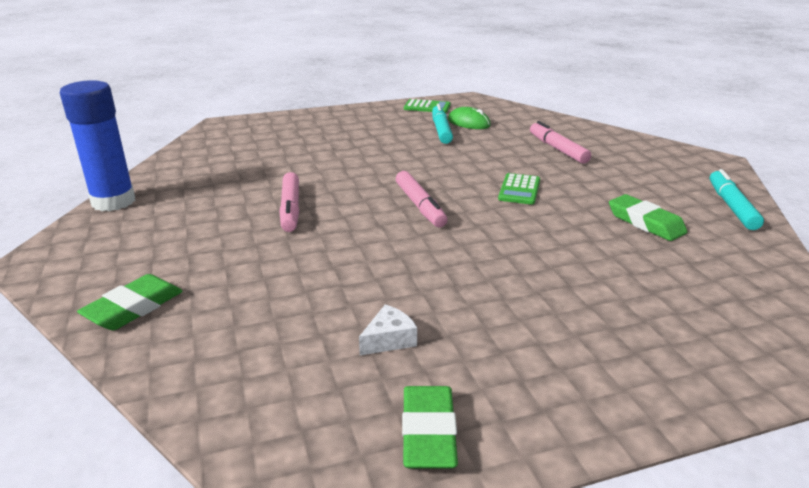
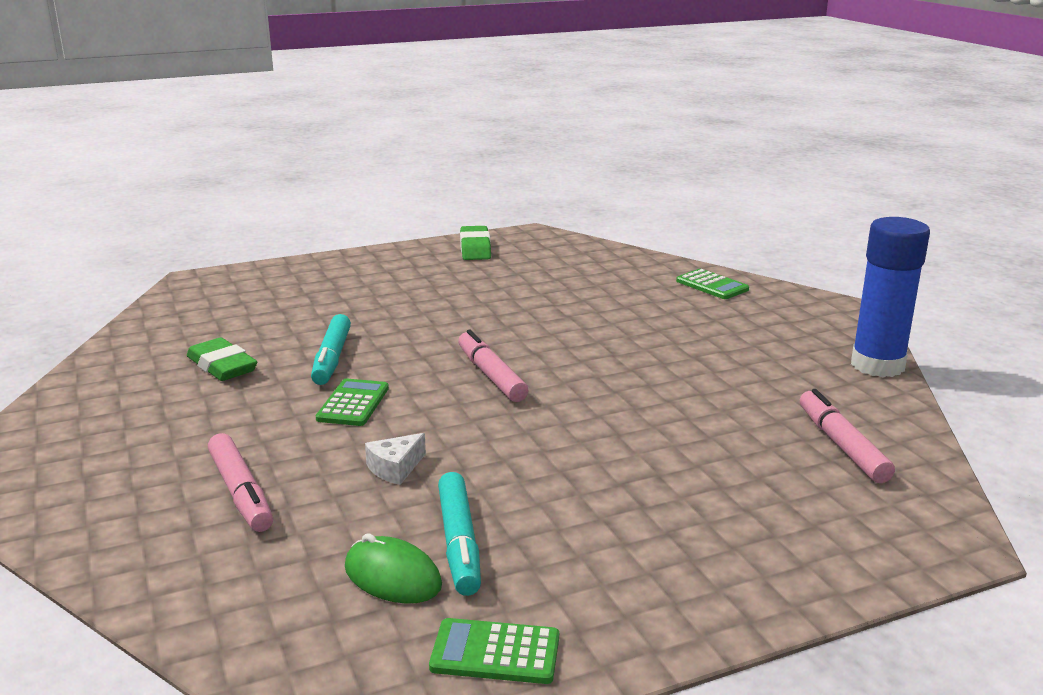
camera: 175 degrees right, 5 degrees down
green eraser [77,274,183,330] -> green calculator [676,269,749,299]
pink marker [279,172,299,232] -> pink marker moved to [800,389,895,483]
white cheese [359,304,417,355] -> white cheese moved to [365,433,426,485]
turquoise marker [710,169,764,230] -> turquoise marker moved to [311,314,351,385]

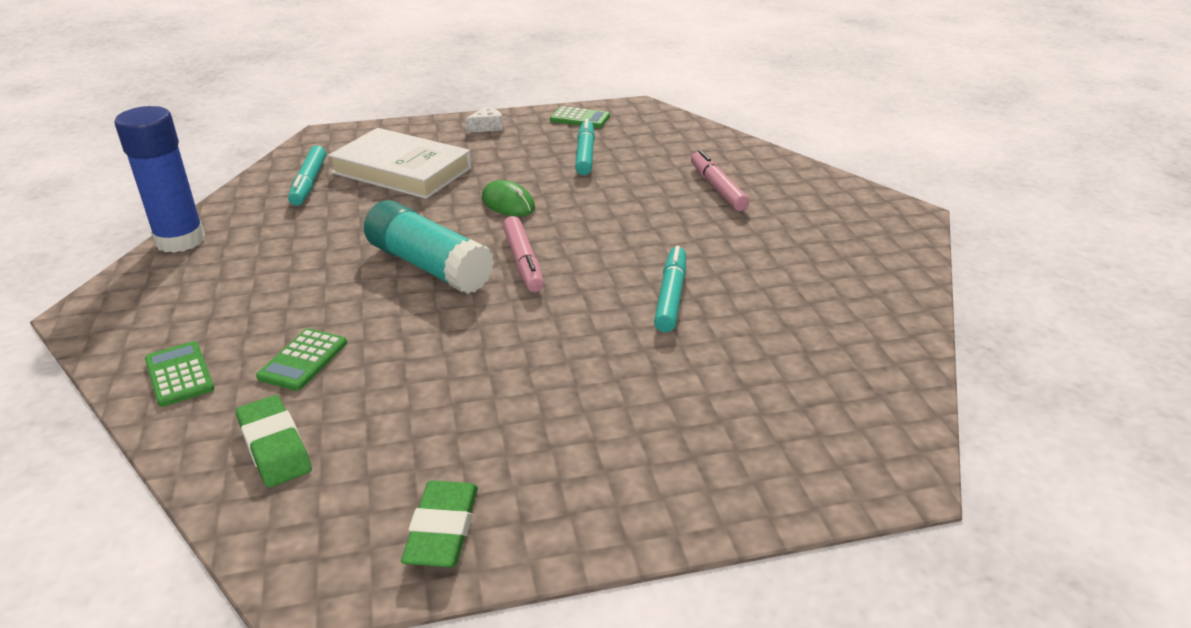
camera: 170 degrees left, 10 degrees up
green eraser [187,337,257,381] -> green eraser moved to [236,395,312,487]
green calculator [316,379,389,426] -> green calculator moved to [256,328,347,391]
green mouse [345,533,442,604] -> green mouse moved to [482,180,535,216]
white cheese [365,433,426,485] -> white cheese moved to [465,106,503,133]
pink marker [800,389,895,483] -> turquoise marker [288,145,326,206]
none -> white book [328,128,472,199]
none -> turquoise glue stick [364,200,494,294]

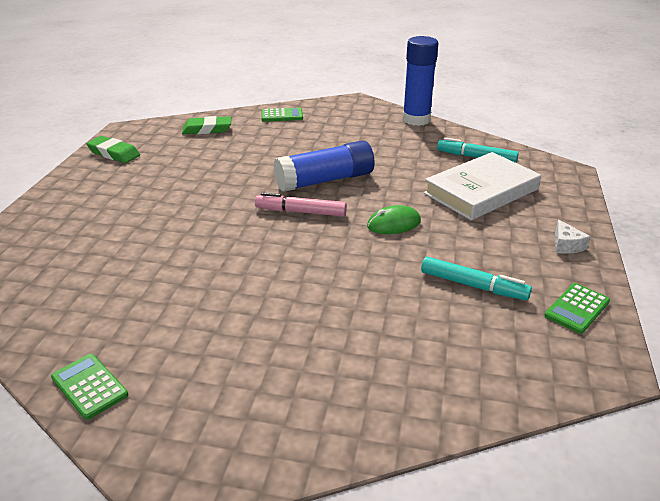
camera: 115 degrees right, 0 degrees up
green calculator [256,328,347,391] -> green calculator moved to [51,354,128,420]
turquoise glue stick [364,200,494,294] -> blue glue stick [274,140,375,192]
turquoise marker [654,246,686,332] -> none
pink marker [691,150,749,211] -> none

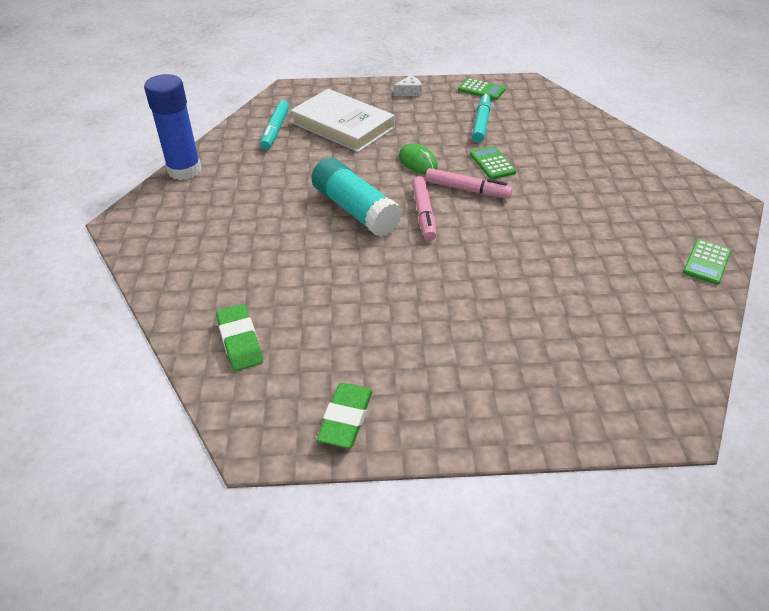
camera: 105 degrees left, 10 degrees up
green calculator [261,108,303,122] -> green calculator moved to [470,146,517,179]
blue glue stick [274,140,375,192] -> turquoise glue stick [311,157,402,237]
none -> pink marker [425,168,513,198]

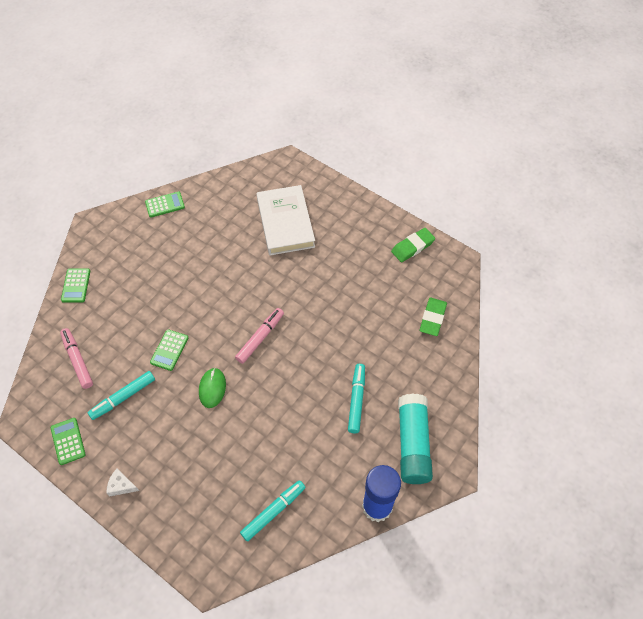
camera: 140 degrees left, 15 degrees up
white book [290,89,395,152] -> white book moved to [257,185,315,255]
turquoise glue stick [311,157,402,237] -> turquoise glue stick moved to [398,393,433,484]
pink marker [425,168,513,198] -> pink marker moved to [60,328,93,389]
none -> green calculator [61,268,90,302]
none -> turquoise marker [348,364,365,433]

